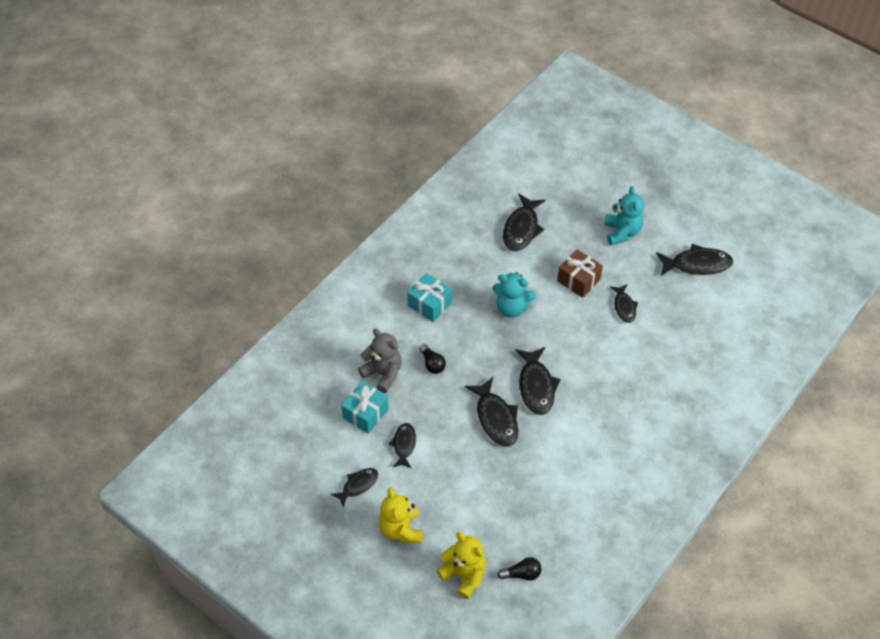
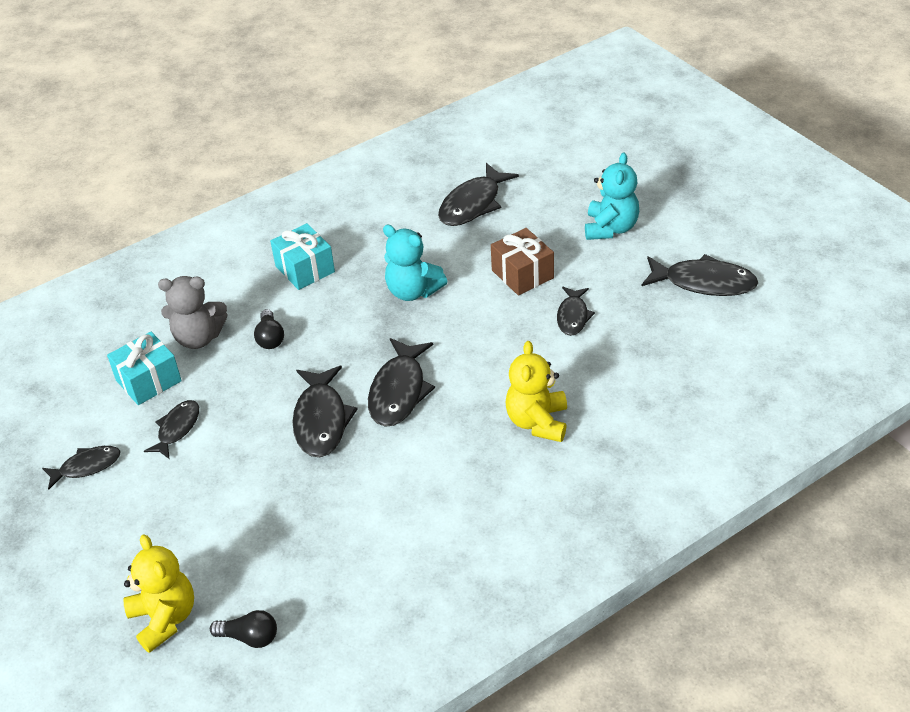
camera: 20 degrees right, 10 degrees down
grey teddy bear [358,329,402,393] -> grey teddy bear turned 120 degrees clockwise [158,276,228,349]
yellow teddy bear [379,487,422,543] -> yellow teddy bear moved to [506,341,567,442]

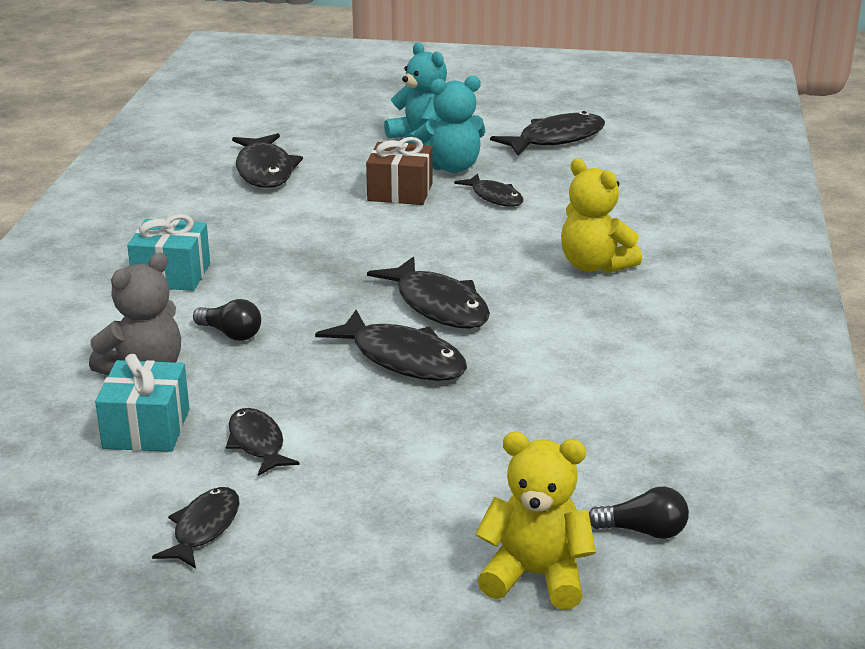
camera: 50 degrees left, 15 degrees down
black light bulb [210,610,277,648] -> black light bulb turned 45 degrees clockwise [589,487,689,539]
turquoise teddy bear [383,225,448,301] -> turquoise teddy bear moved to [414,76,486,173]

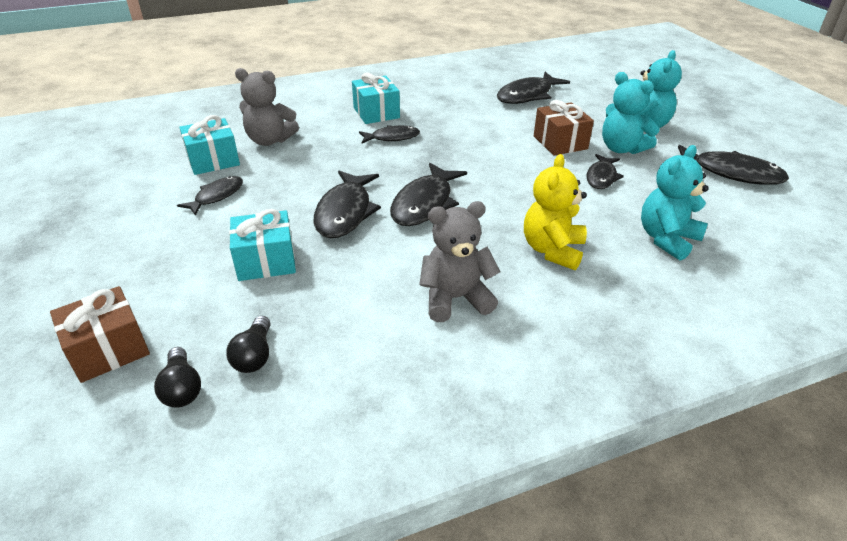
camera: 60 degrees right, 10 degrees up
black fish [152,487,240,569] -> black fish moved to [359,125,420,144]
black light bulb [193,299,261,341] -> black light bulb moved to [226,316,271,373]
yellow teddy bear [475,432,596,610] -> brown gift [50,286,150,383]
none -> turquoise gift [229,209,296,281]
none -> grey teddy bear [419,201,501,322]
none -> turquoise teddy bear [641,145,709,261]

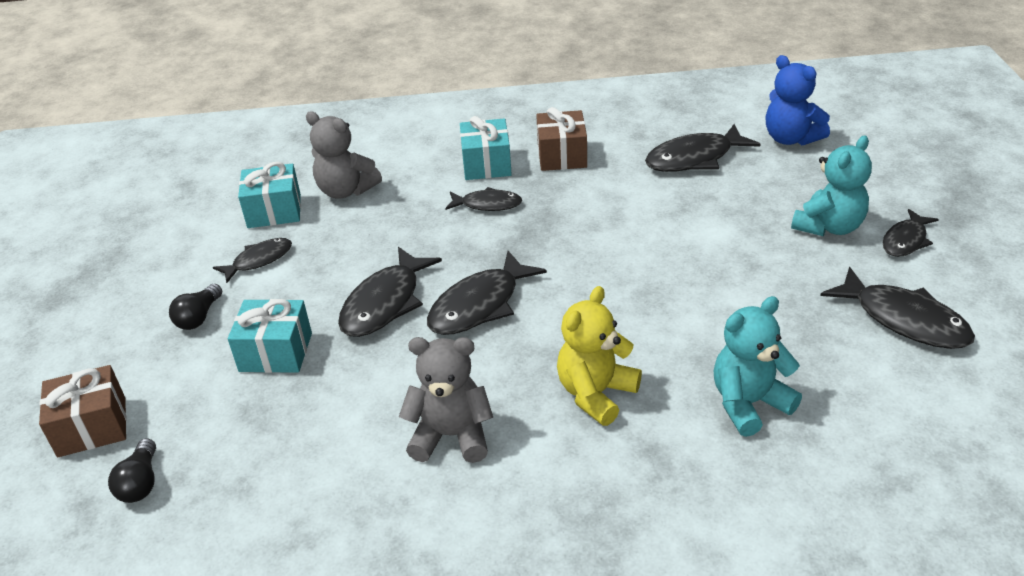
camera: 20 degrees right, 0 degrees up
black light bulb [226,316,271,373] -> black light bulb moved to [169,284,222,330]
brown gift [534,100,594,155] -> brown gift moved to [536,107,587,171]
black fish [586,154,624,189] -> black fish moved to [883,209,939,257]
turquoise teddy bear [602,72,660,154] -> none
none -> blue teddy bear [766,55,830,145]

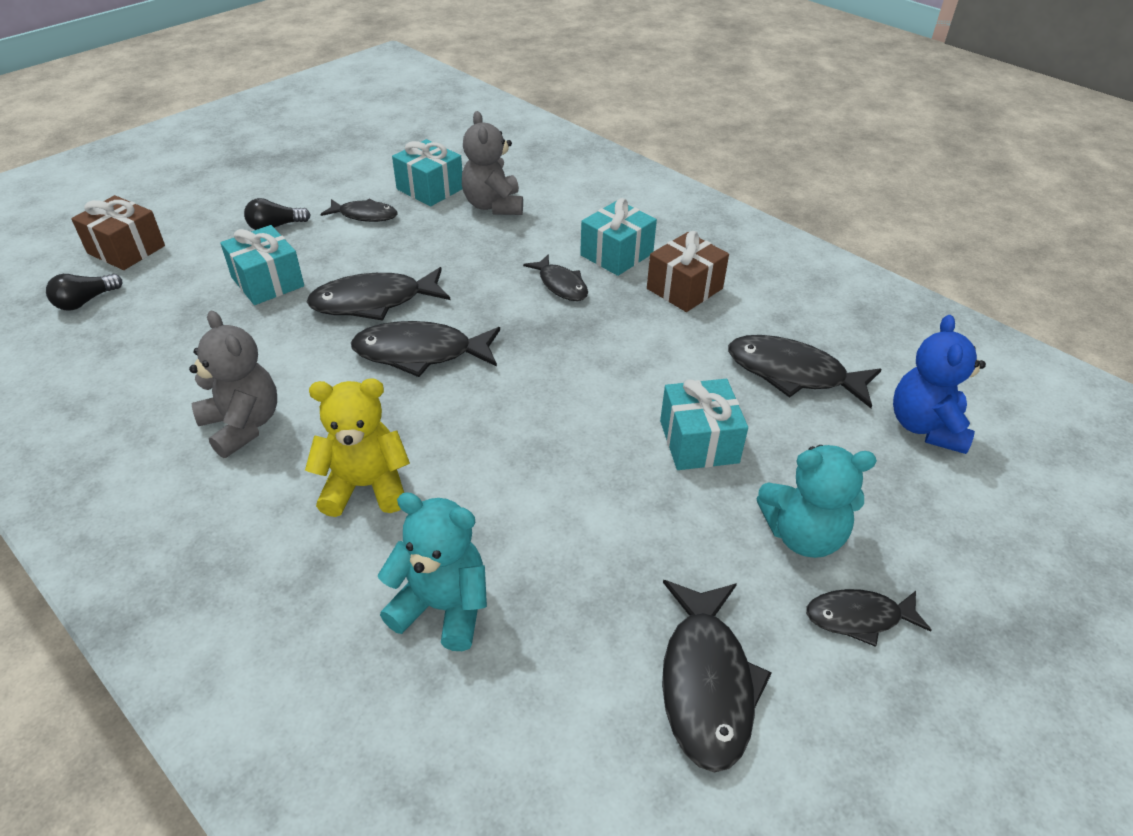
camera: 45 degrees right, 5 degrees up
none -> turquoise gift [660,379,748,470]

